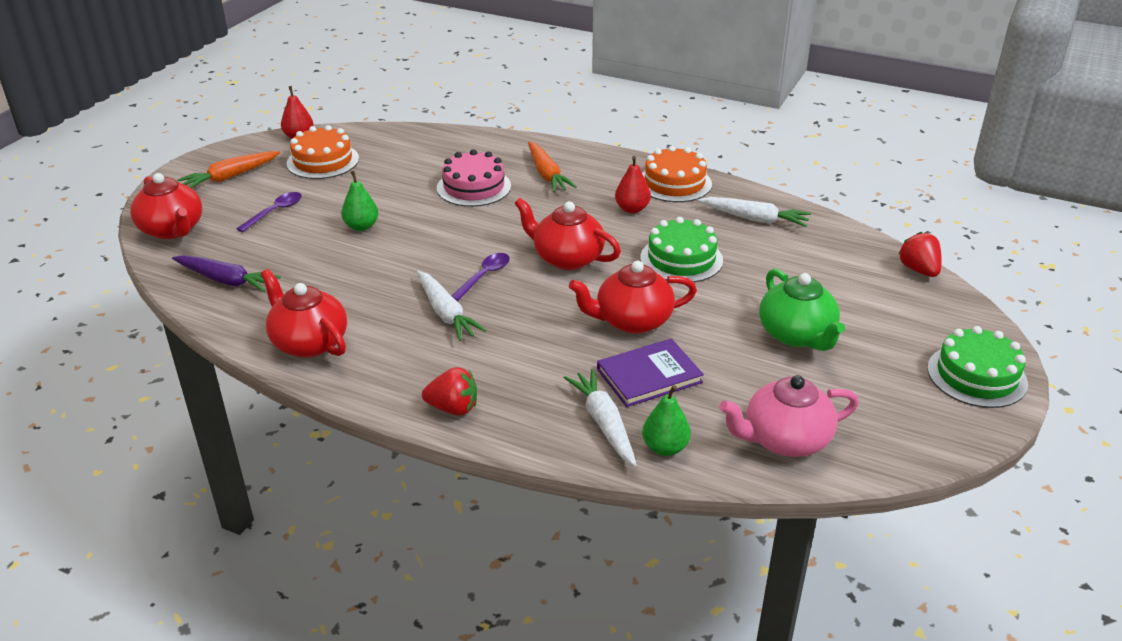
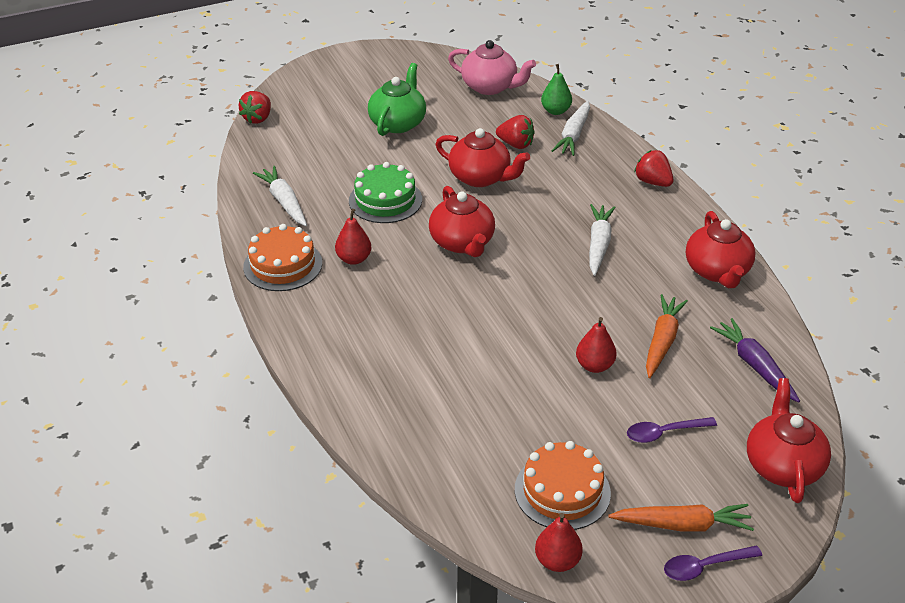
camera: 140 degrees left, 5 degrees up
green pear [341,171,379,231] -> red pear [576,317,617,373]
pink cake [437,149,511,207] -> none
purple spoon [452,253,510,301] -> purple spoon moved to [664,546,762,581]
orange carrot [528,141,577,192] -> orange carrot moved to [646,294,688,378]
purple book [597,338,704,407] -> red strawberry [496,115,535,149]
green cake [927,326,1028,408] -> none

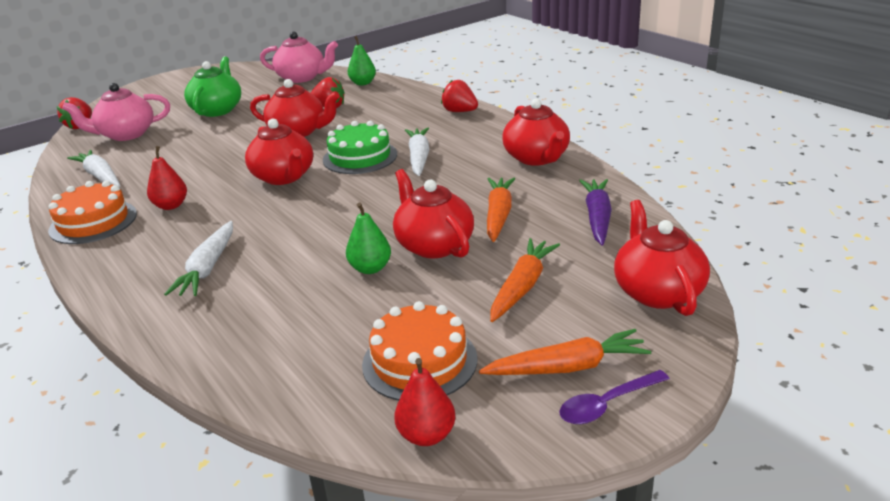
camera: 10 degrees left, 10 degrees down
green cake [349,162,422,223] -> green cake moved to [323,121,397,174]
white carrot [552,101,590,156] -> white carrot moved to [164,221,233,296]
red pear [576,317,617,373] -> red teapot [393,169,474,258]
purple spoon [627,417,717,443] -> orange carrot [490,238,560,322]
purple carrot [710,318,800,403] -> purple carrot turned 45 degrees clockwise [579,179,612,246]
none -> pink teapot [62,83,170,141]
none -> green pear [346,202,391,274]

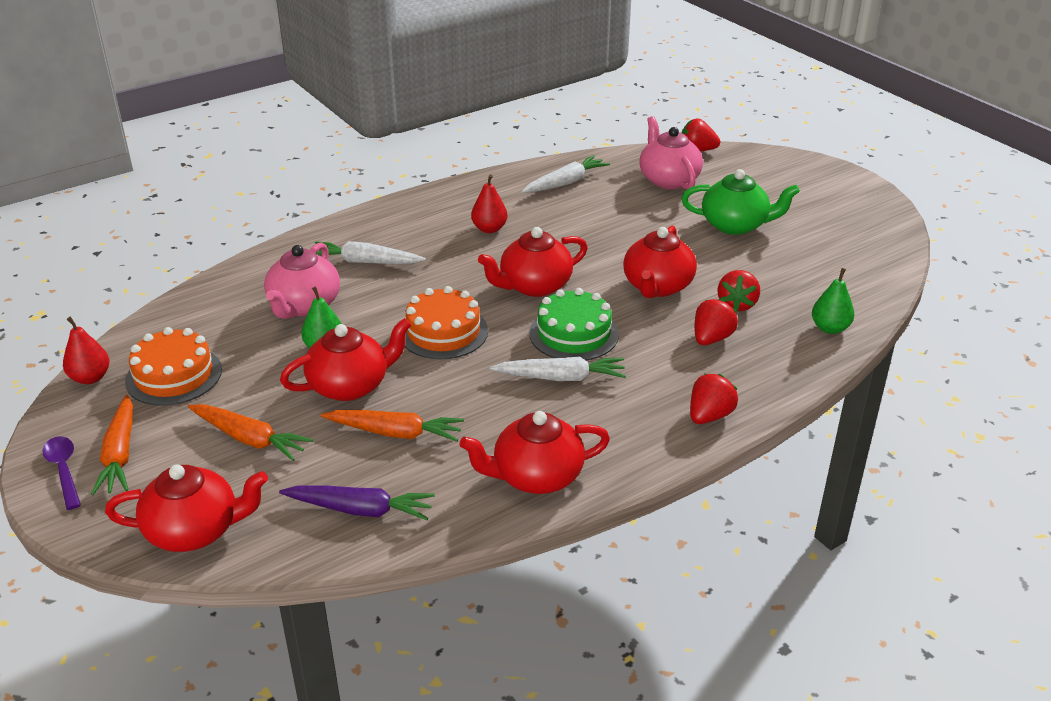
camera: 90 degrees right, 5 degrees up
orange cake [48,181,137,244] -> orange cake moved to [405,286,488,359]
pink teapot [260,32,338,83] -> pink teapot moved to [264,242,340,319]
none -> red strawberry [695,299,738,345]

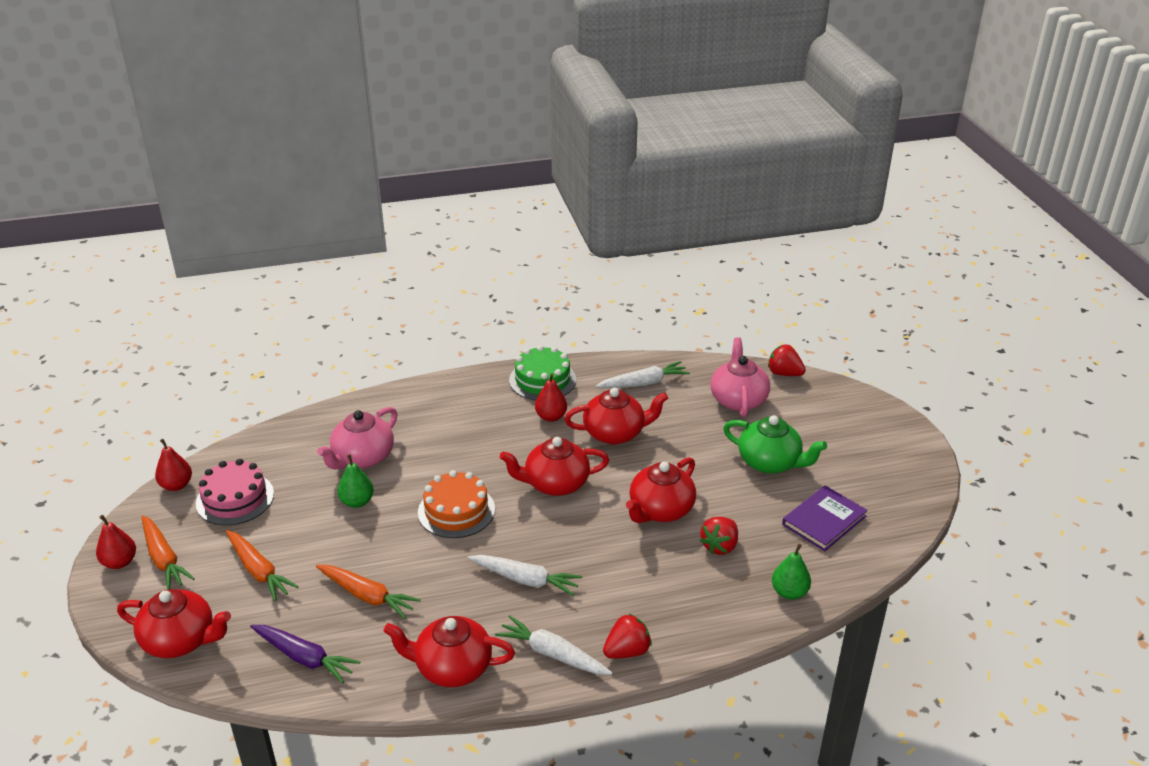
camera: 20 degrees right, 0 degrees up
purple spoon [43,436,81,510] -> red pear [96,515,136,569]
orange carrot [91,395,133,495] -> orange carrot turned 45 degrees counterclockwise [142,515,195,590]
orange cake [125,327,222,406] -> pink cake [196,459,274,526]
red teapot [280,318,412,401] -> red teapot moved to [564,388,668,445]
white carrot [315,241,426,264] -> white carrot moved to [495,615,613,675]
green cake [529,288,619,361] -> green cake moved to [509,345,576,400]
red strawberry [695,299,738,345] -> none
none -> purple book [782,485,868,551]

